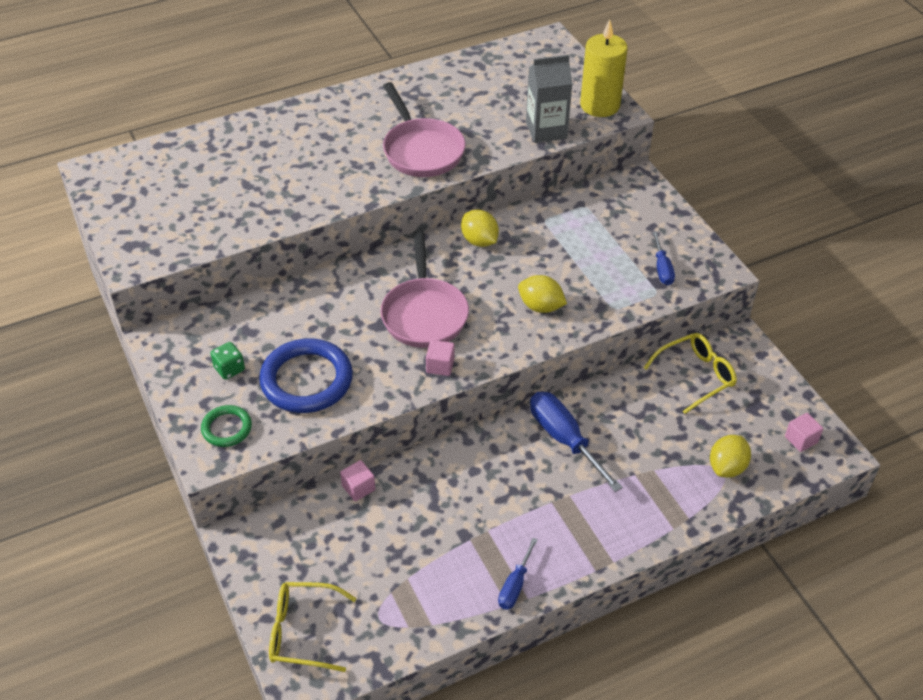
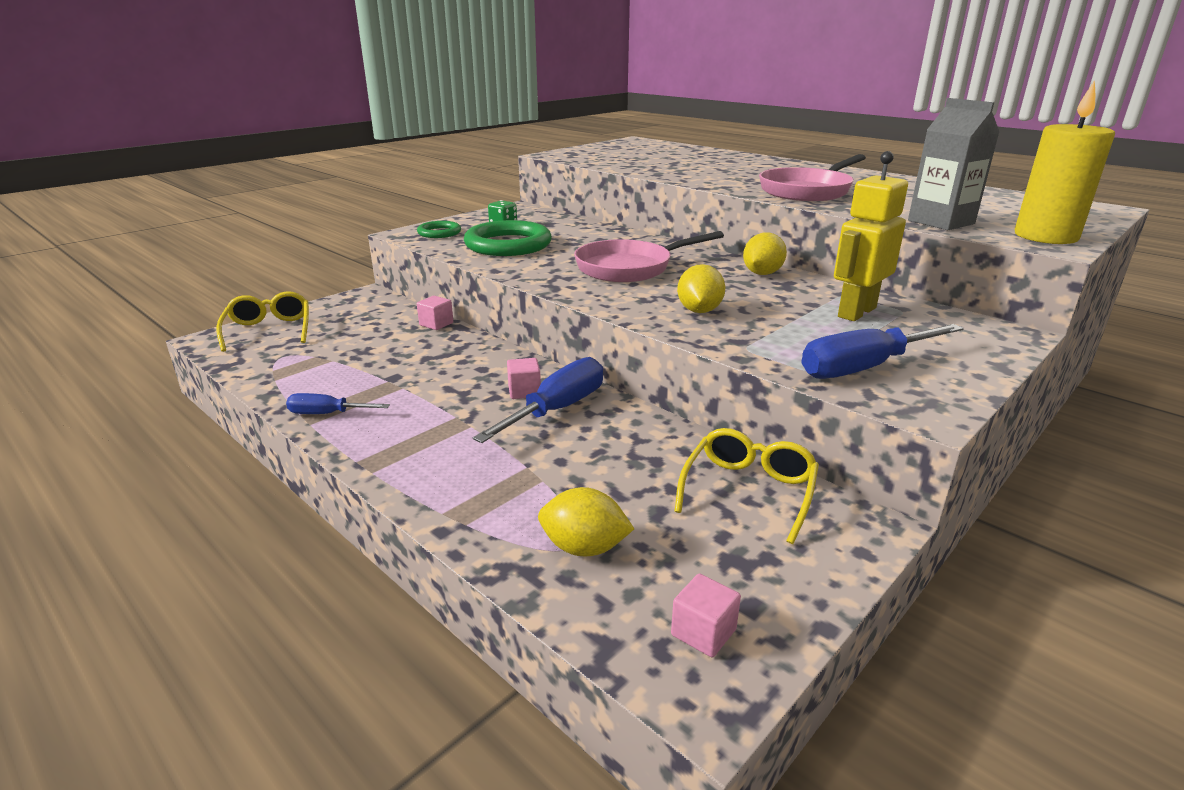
camera: 70 degrees right, 20 degrees down
blue ring [259,339,353,413] -> green ring [464,220,552,256]
pink cube [426,340,454,376] -> pink cube moved to [507,358,541,399]
yellow glasses [644,333,737,414] -> yellow glasses turned 105 degrees counterclockwise [674,428,819,544]
blue screwdriver [652,232,675,285] -> blue screwdriver [802,324,964,379], size x1.76
none -> yellow robot [834,151,908,321]

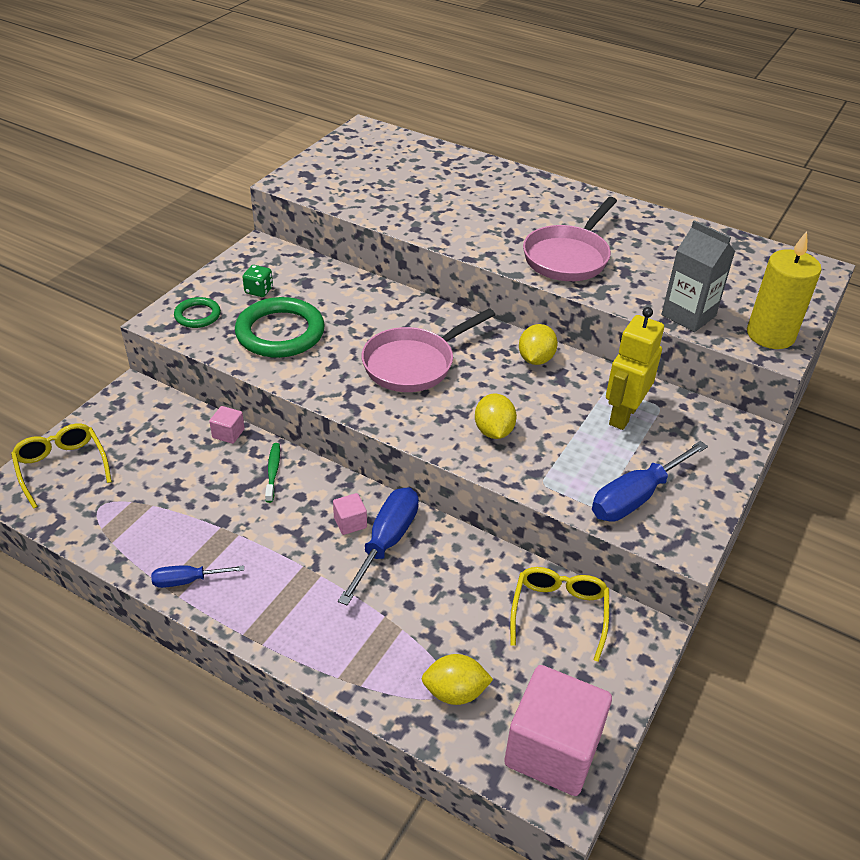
camera: 15 degrees left, 15 degrees up
pink cube [671,573,741,657] -> pink cube [504,665,612,796], size x2.40
none -> green toothbrush [265,443,280,503]

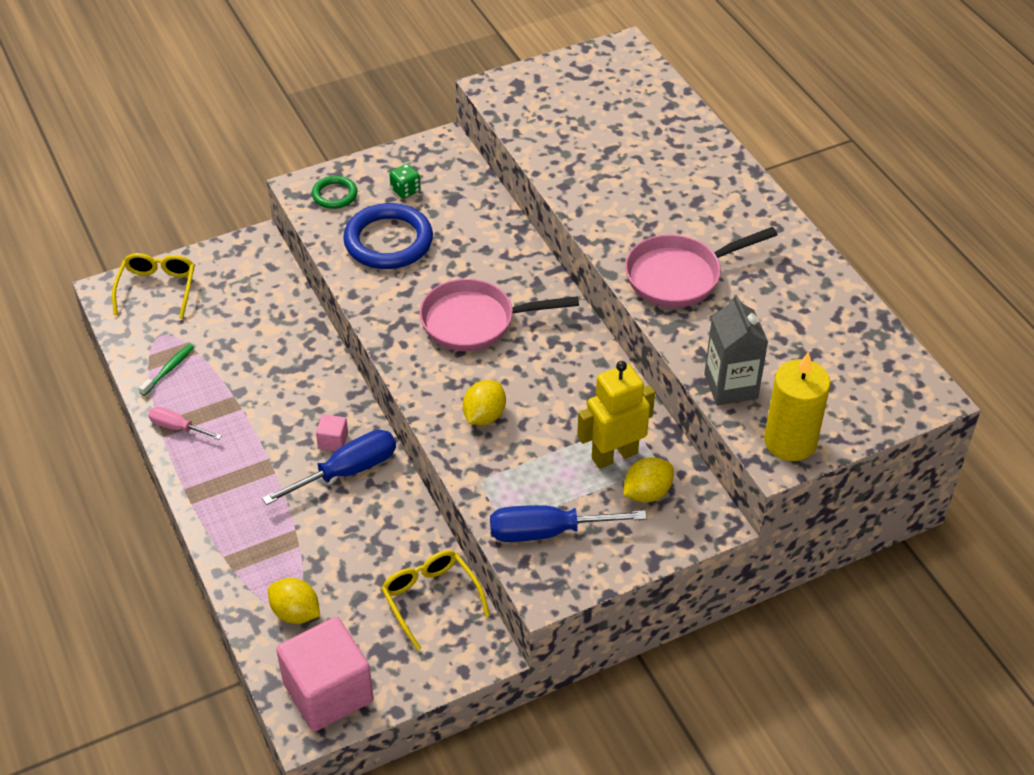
camera: 35 degrees right, 5 degrees up
blue screwdriver [151,565,244,588] -> pink screwdriver [148,407,222,440]
pink cube [209,406,245,444] -> none
green ring [235,297,325,358] -> blue ring [343,203,433,269]
green toothbrush [265,443,280,503] -> green toothbrush moved to [139,344,194,396]
yellow glasses [510,567,609,662] -> yellow glasses turned 75 degrees counterclockwise [381,550,490,651]
yellow lemon [519,324,558,365] -> yellow lemon moved to [624,457,674,503]

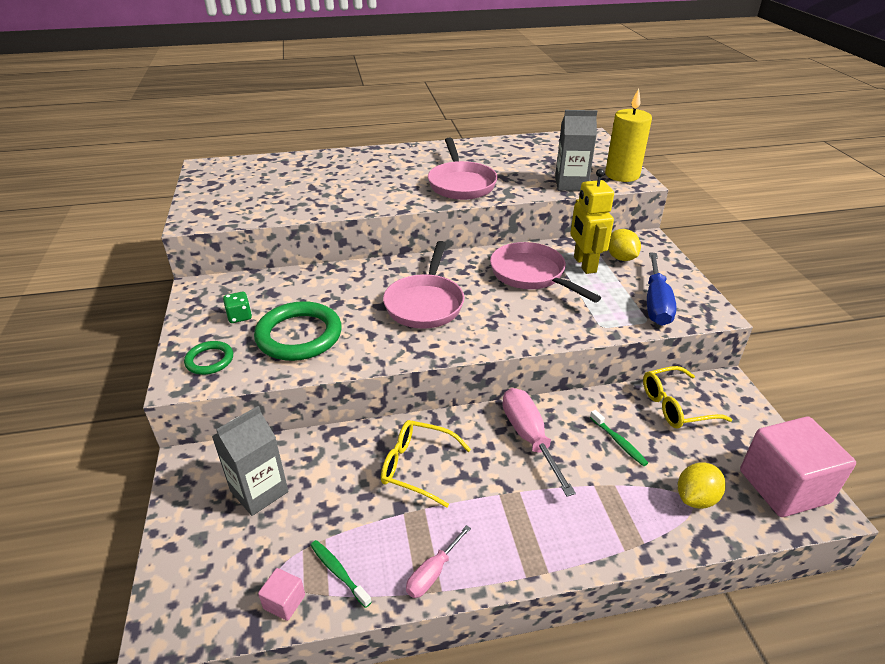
camera: 75 degrees left, 10 degrees down
yellow glasses [112,253,195,319] -> yellow glasses moved to [381,420,471,508]
blue screwdriver [262,430,396,505] -> pink screwdriver [503,388,576,496]
pink cube [316,414,348,451] -> pink cube moved to [258,568,305,621]
blue ring [343,203,433,269] -> green ring [254,301,342,361]
yellow lemon [463,380,506,425] -> none
none -> grey carton [212,406,288,516]
none -> pink pan [490,242,601,303]
none -> green toothbrush [590,410,648,466]

